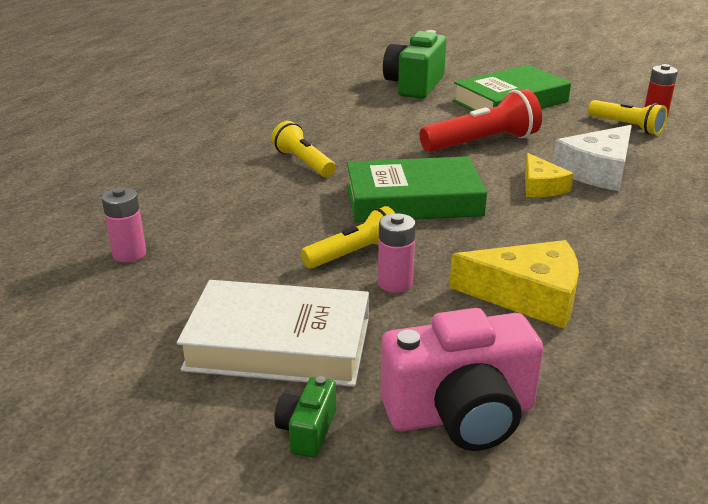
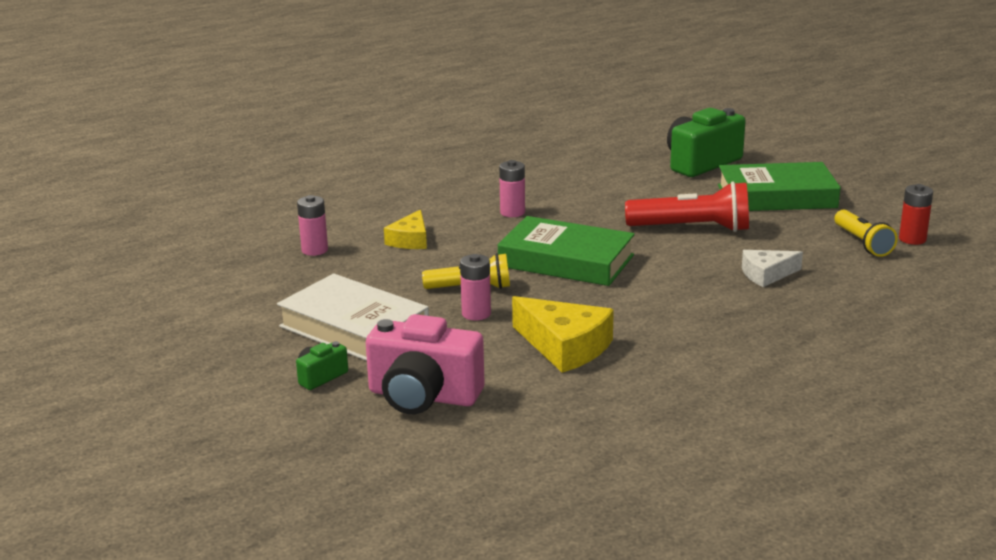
camera: 30 degrees right, 5 degrees down
yellow flashlight [271,121,335,177] -> pink battery [499,160,525,217]
yellow cheese [525,153,574,197] -> yellow cheese moved to [384,209,427,249]
white cheese [552,125,632,191] -> white cheese [742,250,803,287], size x0.62

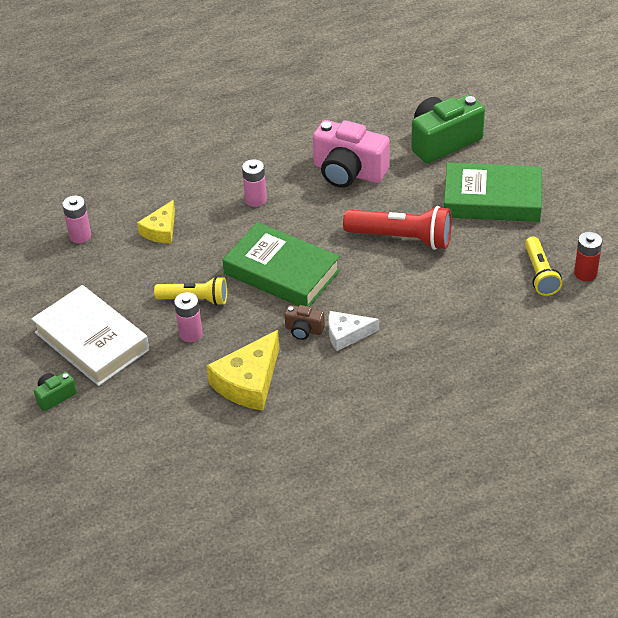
camera: 10 degrees right, 20 degrees up
pink camera [366,314,484,414] -> pink camera moved to [313,120,390,188]
yellow cheese [512,296,614,373] -> yellow cheese turned 75 degrees clockwise [207,330,279,411]
white cheese [742,250,803,287] -> white cheese moved to [328,311,379,351]
none -> brown camera [285,305,325,340]

